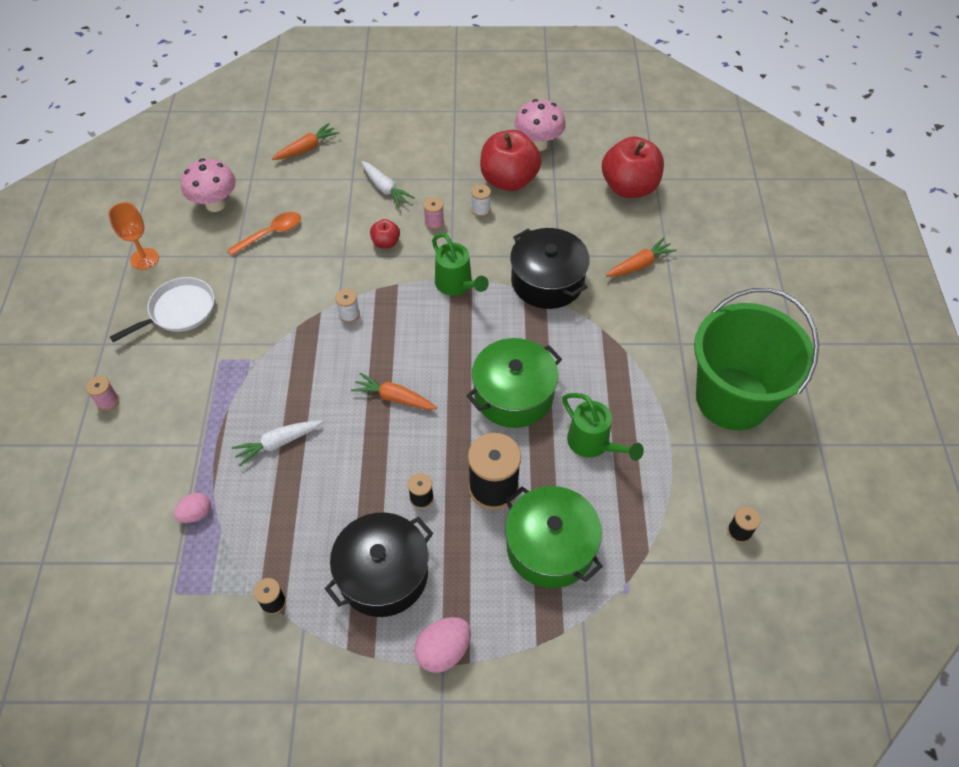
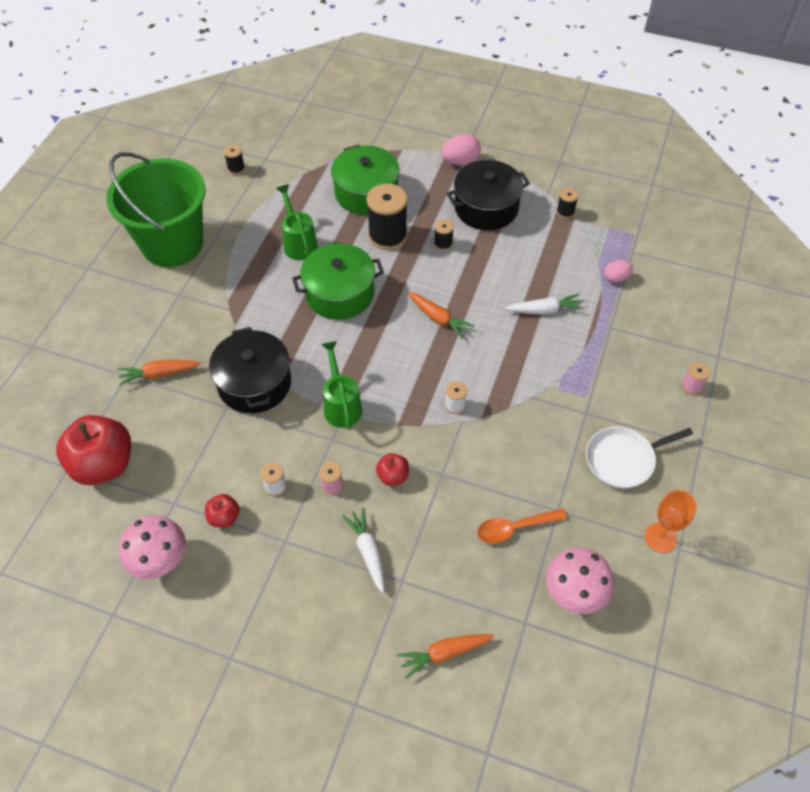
camera: 160 degrees left, 0 degrees up
red apple [480,130,541,191] -> red apple [205,494,240,528], size x0.47

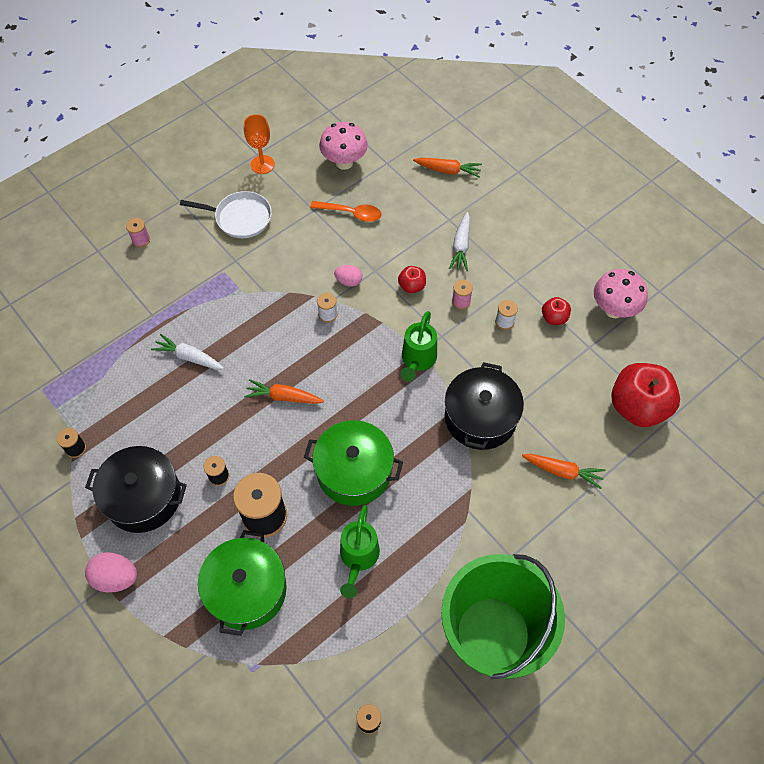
camera: 150 degrees left, 5 degrees up
orange carrot [408,292,474,339] -> orange carrot turned 60 degrees counterclockwise [244,379,324,404]
pink egg [604,260,633,283] -> pink egg moved to [334,265,362,287]

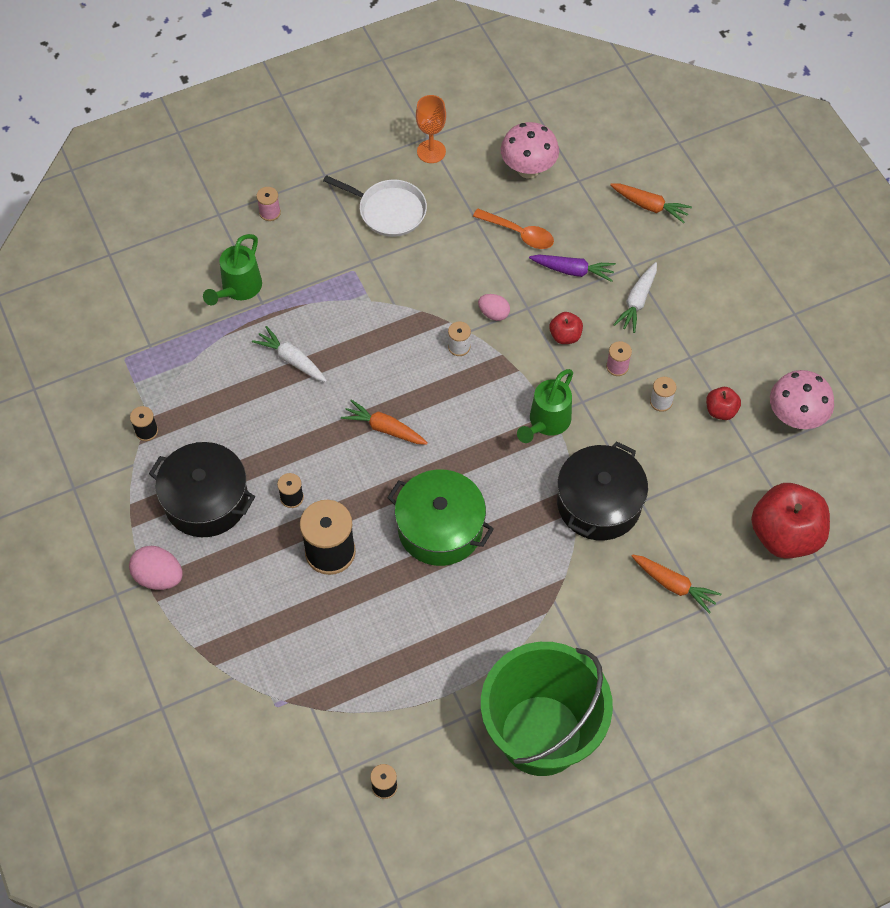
camera: 15 degrees right, 0 degrees up
green pot [198,530,287,636] -> none
green watering can [340,505,380,598] -> green watering can moved to [203,234,262,305]
none -> purple carrot [529,255,616,282]

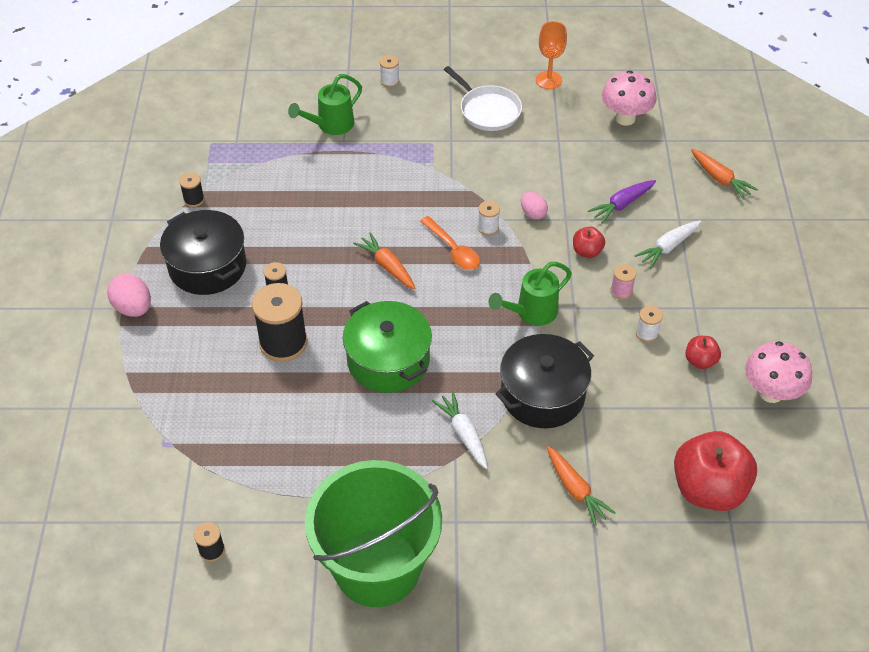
camera: 25 degrees right, 10 degrees down
white carrot [252,326,327,382] -> white carrot moved to [432,391,488,469]
pink spool [256,187,281,221] -> white spool [380,55,399,88]
orange spoon [473,209,554,249] -> orange spoon moved to [420,216,480,270]
purple carrot [529,255,616,282] -> purple carrot turned 105 degrees clockwise [588,180,656,224]

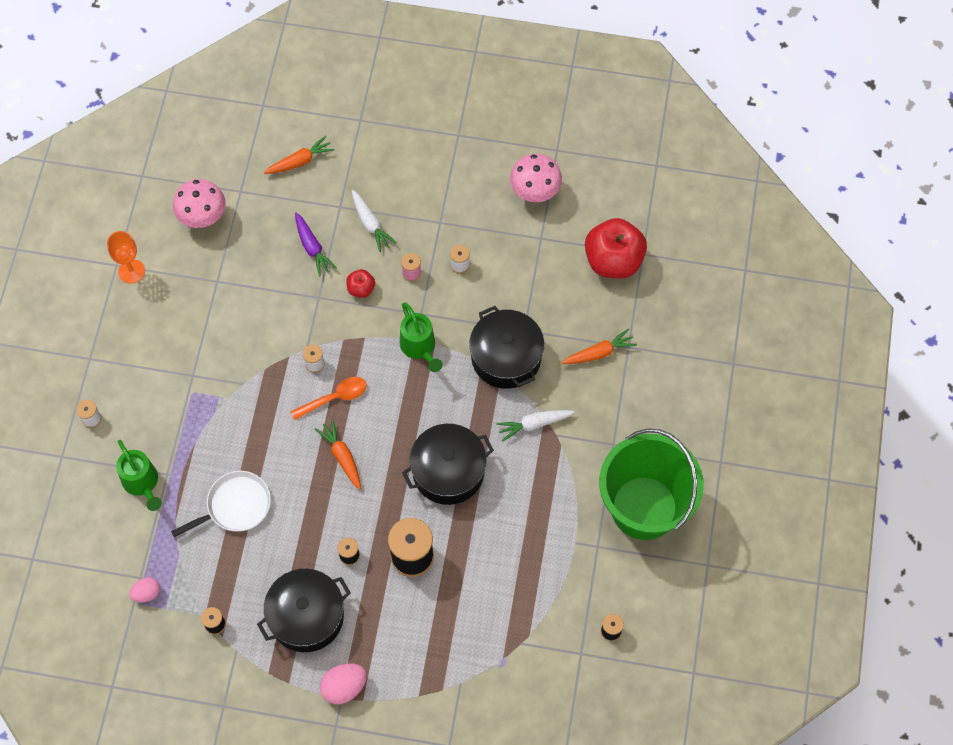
camera: 80 degrees left, 15 degrees up
green pot [343,301,432,393] -> black pot [402,424,494,505]
orange carrot [353,232,416,289] -> orange carrot turned 90 degrees clockwise [315,419,361,490]
white pan [444,66,522,131] -> white pan moved to [171,471,271,537]
pink egg [521,192,548,219] -> pink egg moved to [129,577,160,602]
red apple [685,336,721,369] -> none

